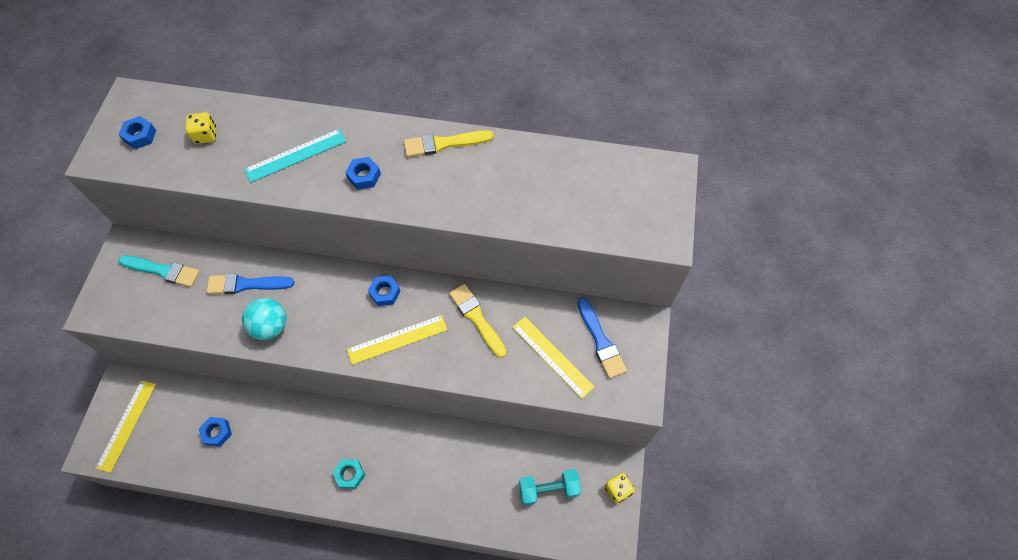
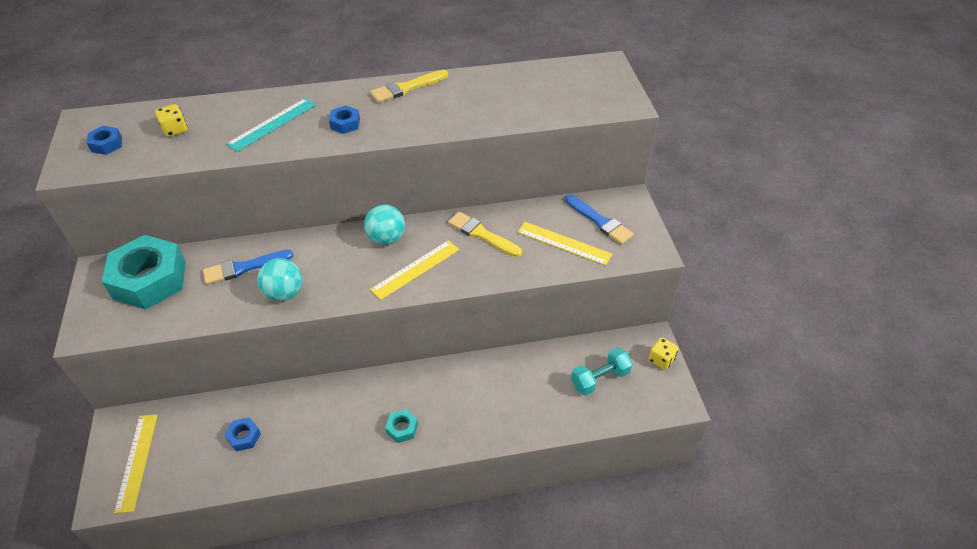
camera: 20 degrees left, 15 degrees down
turquoise brush [118,255,200,287] -> turquoise nut [102,235,186,310]
blue nut [368,276,401,306] -> turquoise ball [364,205,405,245]

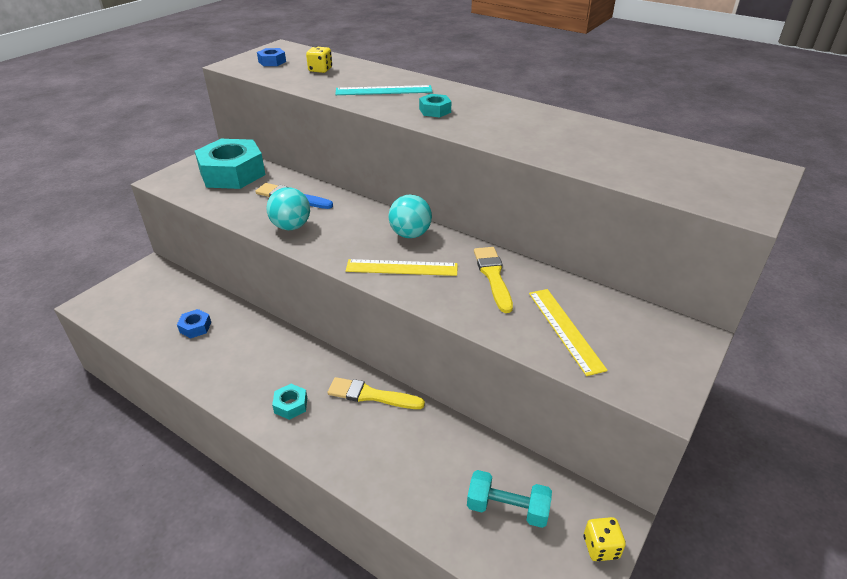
camera: 45 degrees right, 10 degrees down
yellow ruler [114,415,158,513] -> none
blue nut [329,105,360,134] -> turquoise nut [419,94,451,117]
yellow brush [370,70,448,103] -> yellow brush moved to [328,377,425,409]
blue brush [565,195,634,245] -> none

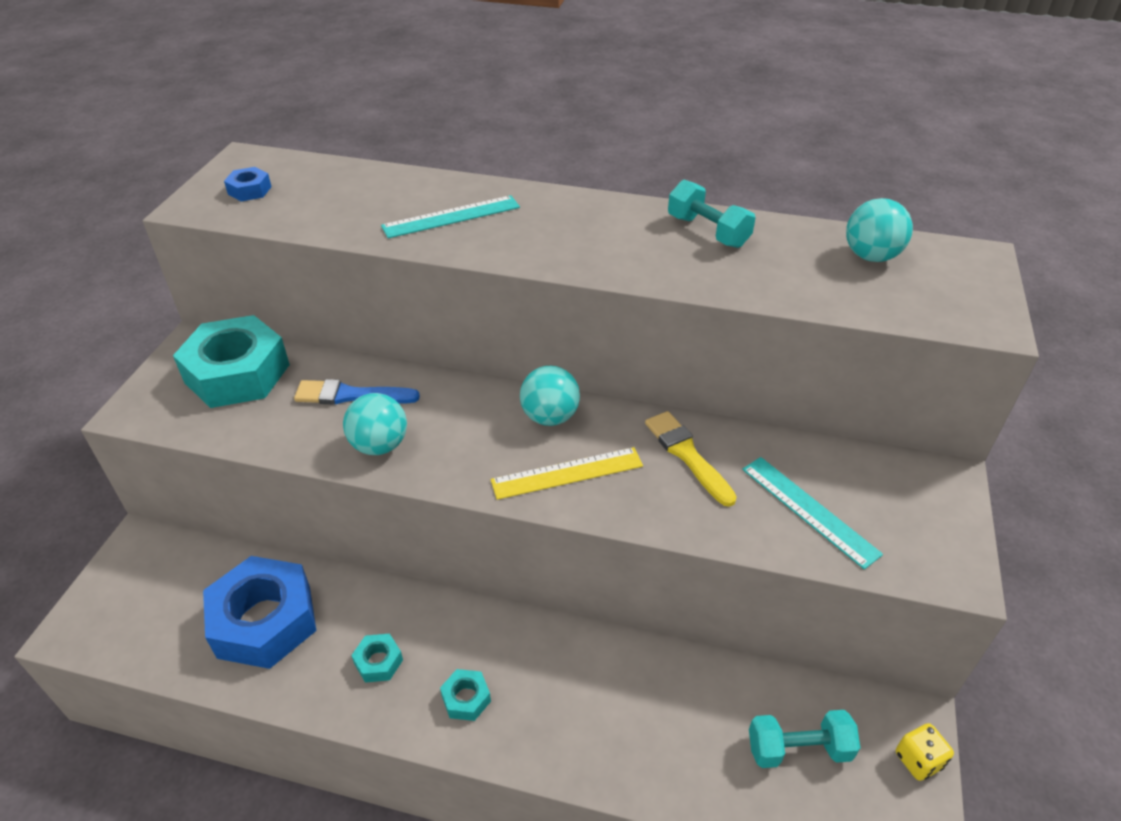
camera: 20 degrees left, 5 degrees up
blue nut [177,309,211,338] -> blue nut [203,556,316,669], size x2.35
yellow dice [306,46,332,73] -> none
yellow brush [328,377,425,409] -> none
turquoise nut [419,94,451,117] -> turquoise nut moved to [351,634,403,683]
yellow ruler [529,289,608,376] -> turquoise ruler [742,457,883,570]
none -> turquoise dumbbell [668,180,756,248]
none -> turquoise ball [846,198,913,262]

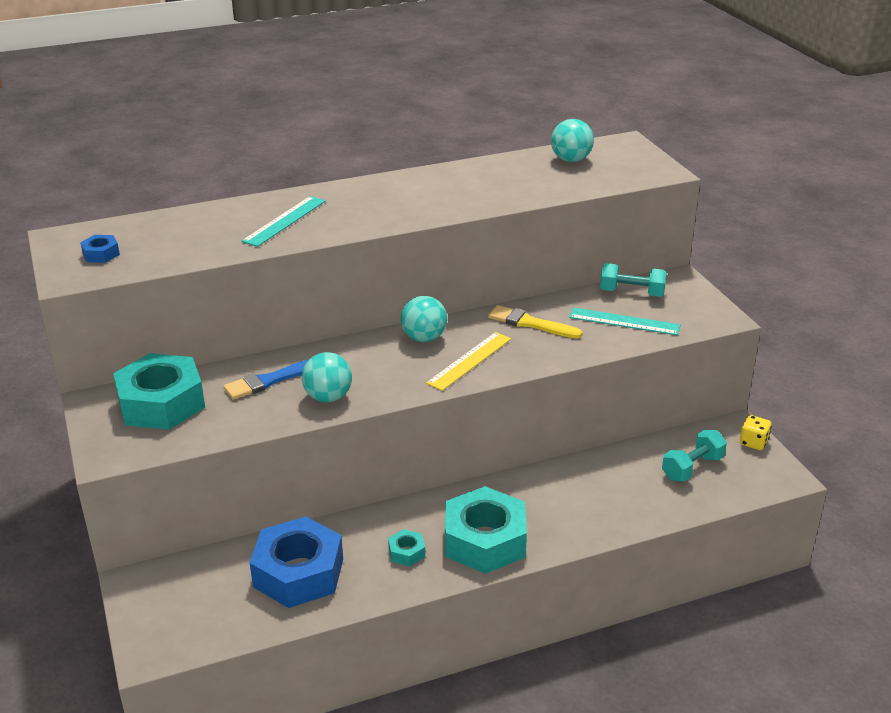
camera: 35 degrees left, 10 degrees down
turquoise nut [440,669,491,721] -> turquoise nut [445,486,527,574], size x2.35
turquoise dumbbell [668,180,756,248] -> turquoise dumbbell moved to [600,263,667,297]

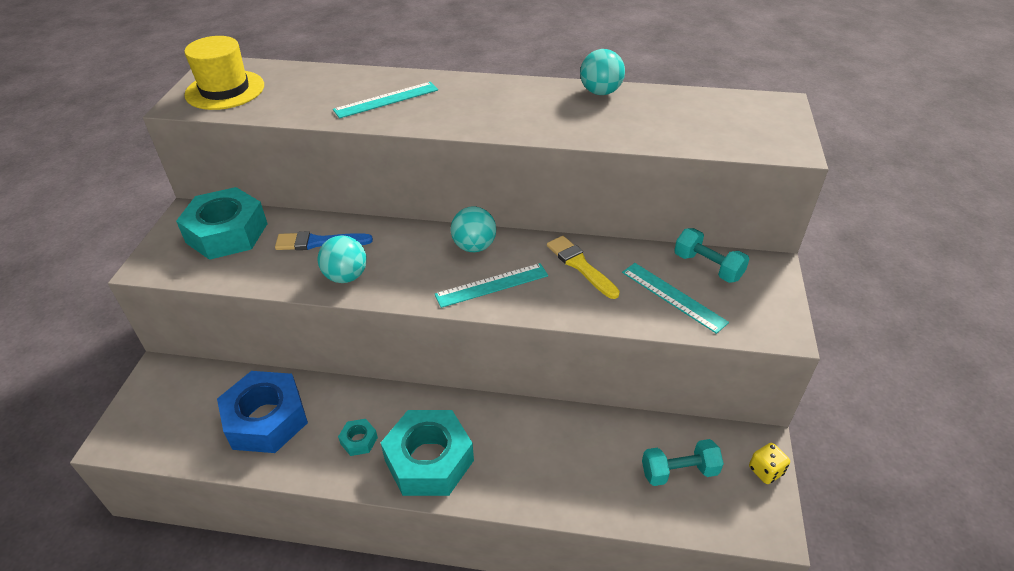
camera: 30 degrees right, 10 degrees up
blue nut [80,235,120,263] -> yellow hat [184,36,264,110]
yellow ruler [426,332,511,391] -> turquoise ruler [434,263,548,308]
turquoise ball [551,119,594,162] -> turquoise ball moved to [580,49,625,95]

